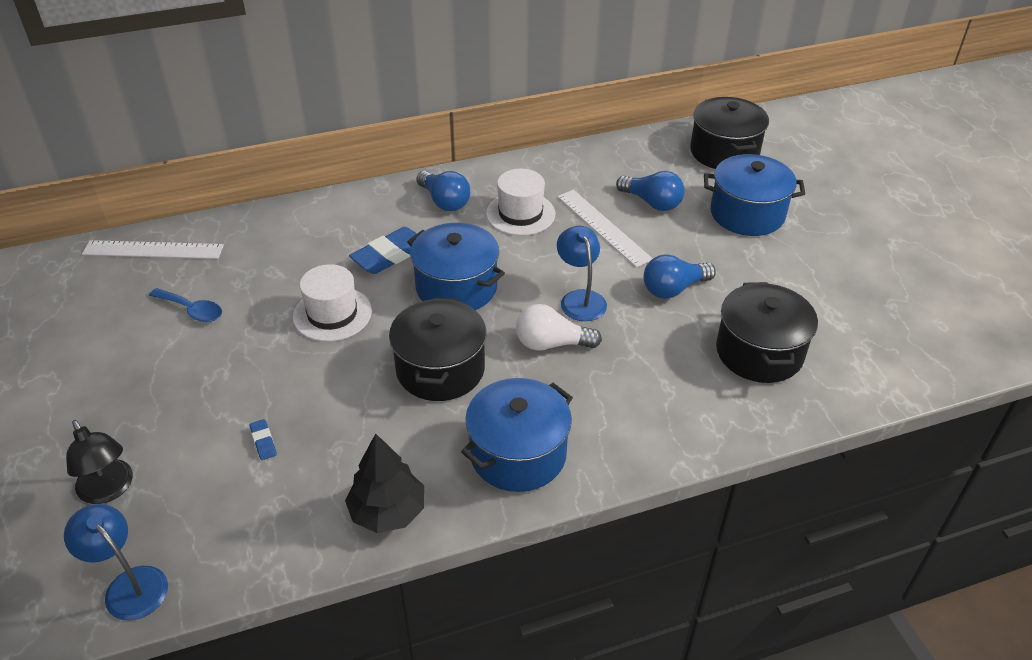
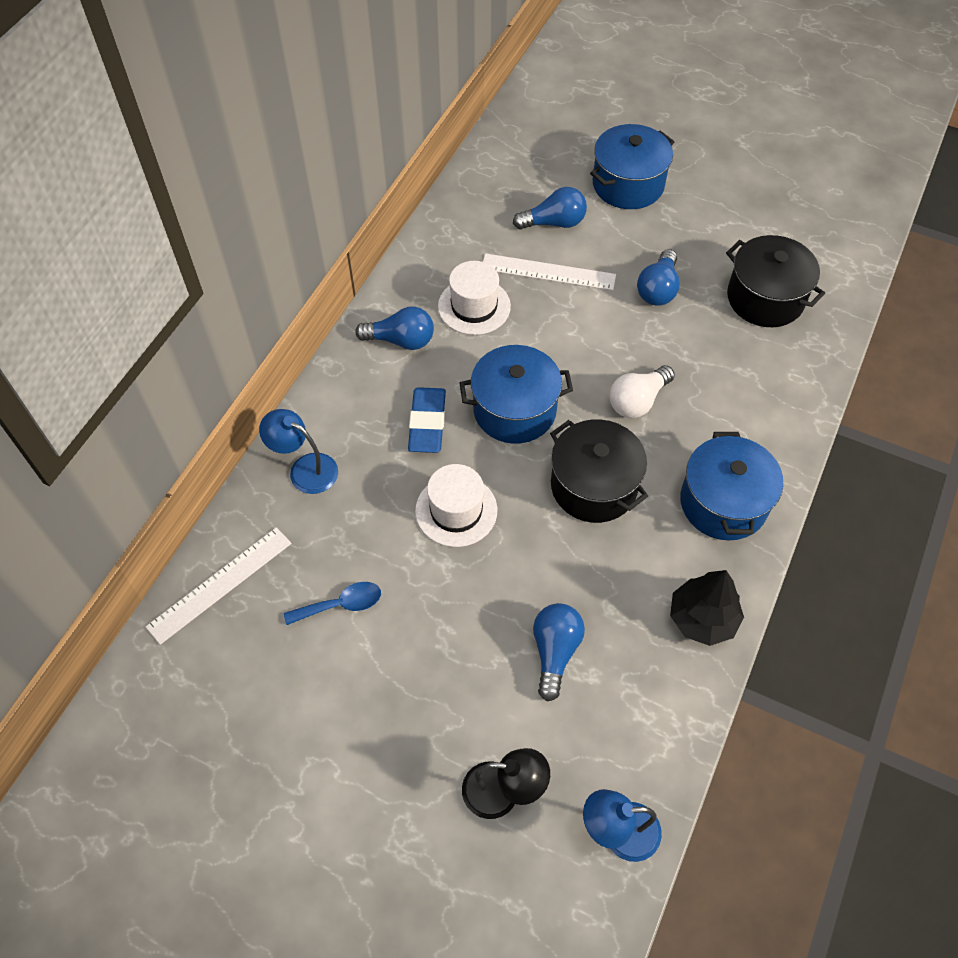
camera: 45 degrees left, 15 degrees up
blue eraser [250,419,277,460] -> blue light bulb [533,603,585,702]
blue lamp [557,226,607,321] -> blue lamp moved to [259,409,338,494]
black pot [690,97,769,169] -> none

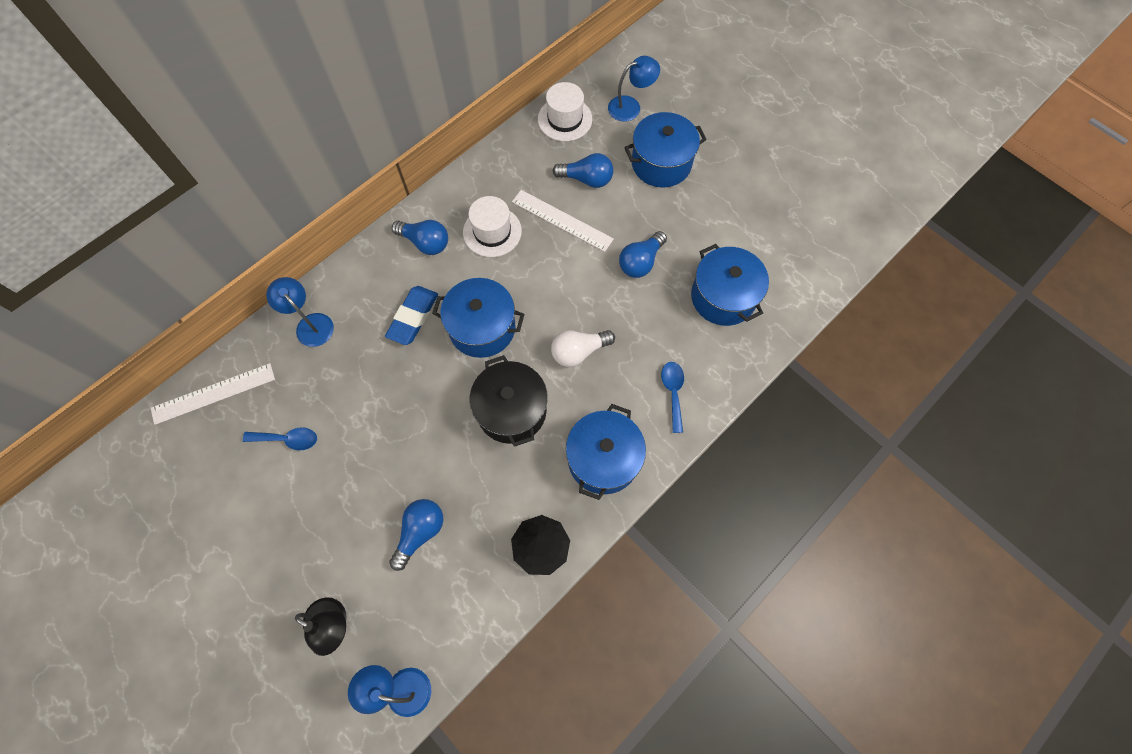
camera: 20 degrees right, 10 degrees up
white hat [415,464,497,547] -> white hat moved to [538,82,592,141]
black pot [726,235,825,327] -> blue pot [691,244,769,326]
none -> blue lamp [608,56,660,121]
none -> blue spoon [661,362,684,433]

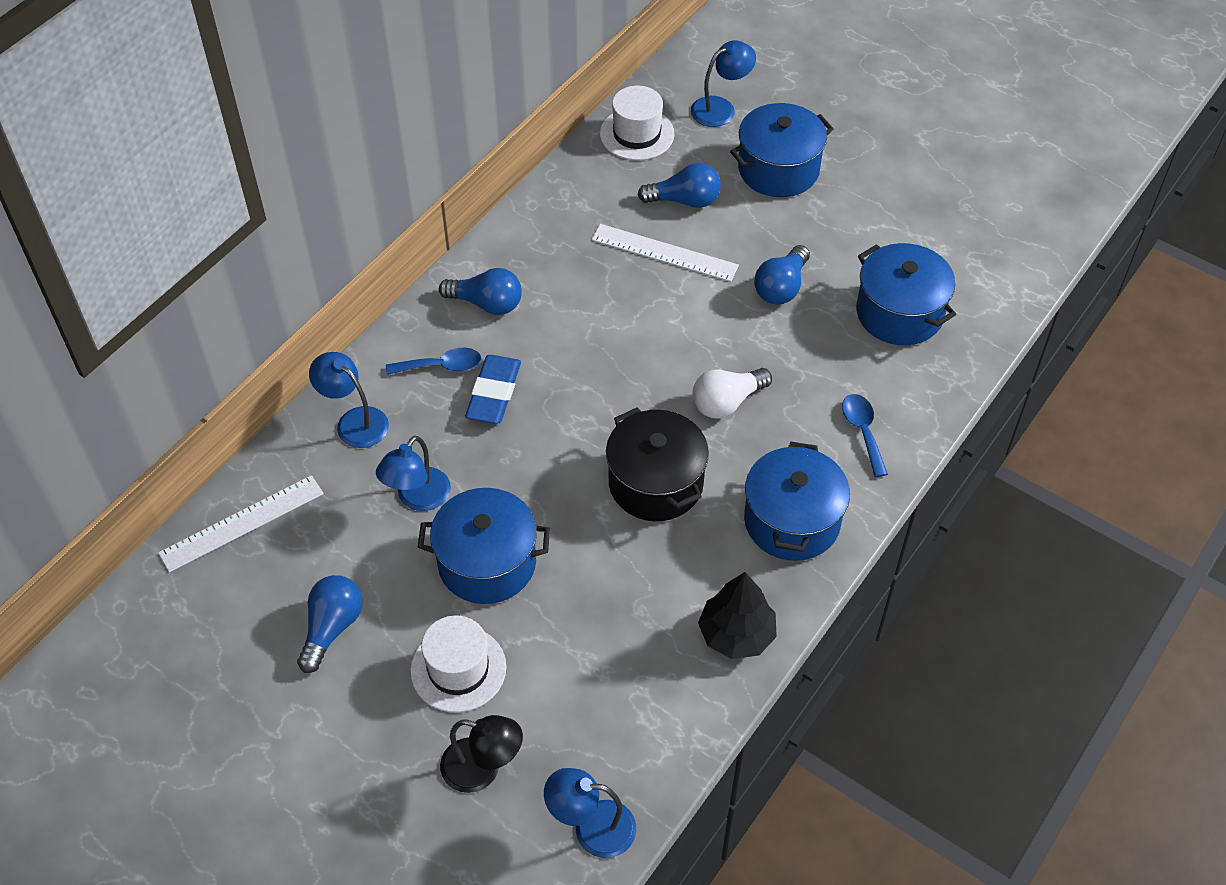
camera: 10 degrees left, 15 degrees down
blue spoon [243,427,317,450] -> blue spoon moved to [386,348,481,375]
blue light bulb [389,499,443,571] -> blue light bulb moved to [297,575,363,673]
blue pot [432,278,525,358] -> blue pot moved to [418,488,550,604]
white hat [463,196,522,257] -> white hat moved to [410,615,506,713]
none -> blue lamp [376,436,451,511]

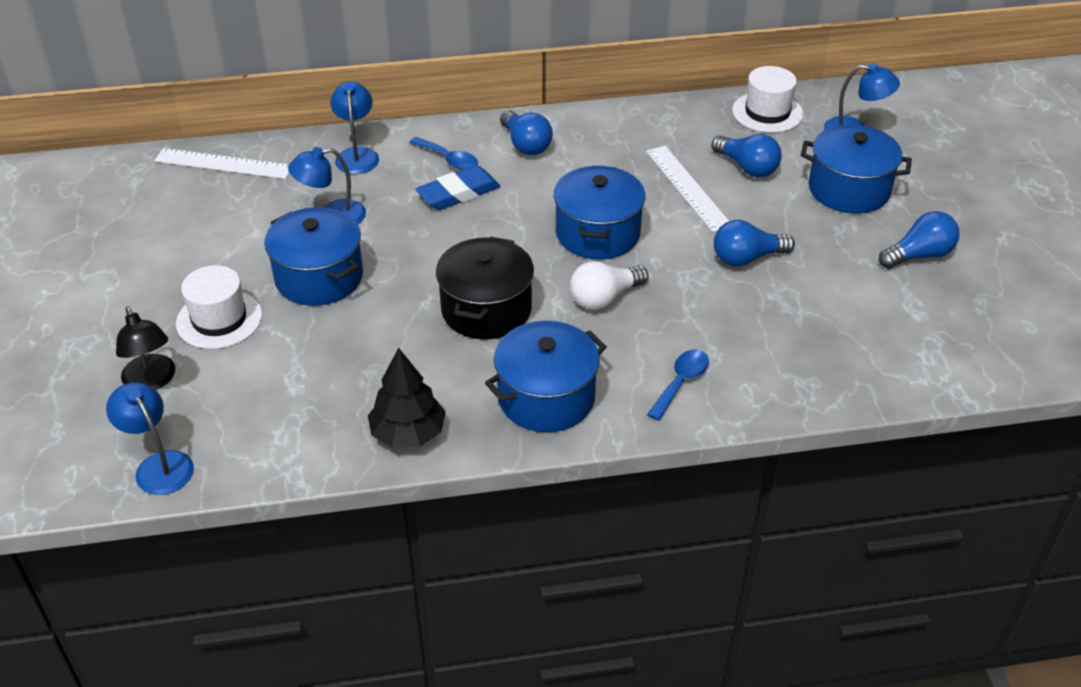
camera: 45 degrees right, 10 degrees down
blue light bulb [297,575,363,673] -> blue light bulb moved to [879,211,960,269]
white light bulb [692,368,772,419] -> white light bulb turned 45 degrees counterclockwise [570,261,648,310]
blue pot [856,243,956,345] -> blue pot moved to [554,166,646,260]

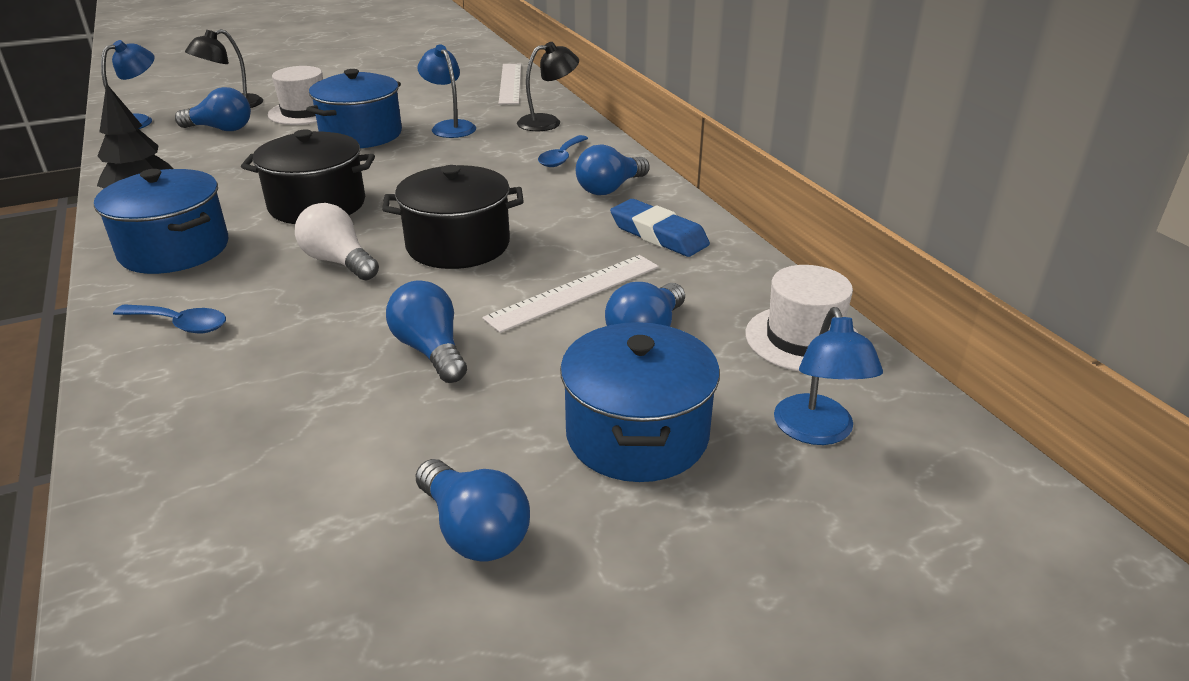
camera: 75 degrees right, 10 degrees down
blue lamp [330,81,379,174] -> black lamp [517,42,579,131]
blue eraser [415,166,501,210] -> blue eraser moved to [610,199,710,257]
blue pot [554,166,646,260] -> black pot [382,165,524,269]
none -> blue light bulb [175,87,251,131]

